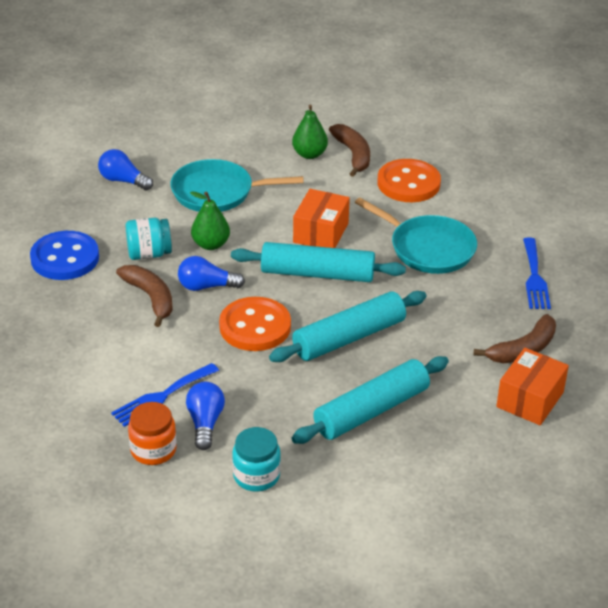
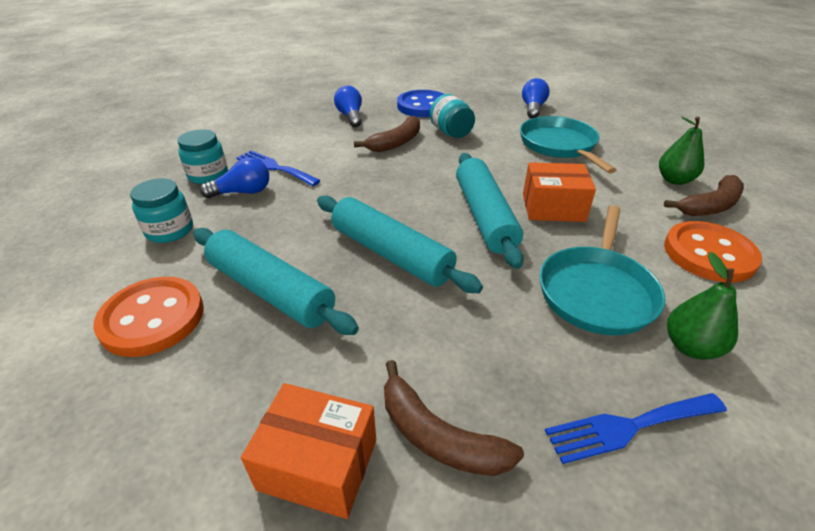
camera: 75 degrees right, 0 degrees up
orange jar [128,402,177,465] -> turquoise jar [177,129,228,184]
blue light bulb [178,256,245,291] -> blue light bulb moved to [334,86,362,127]
green pear [190,191,230,250] -> green pear moved to [667,252,738,359]
orange button [219,297,291,351] -> orange button moved to [93,277,204,357]

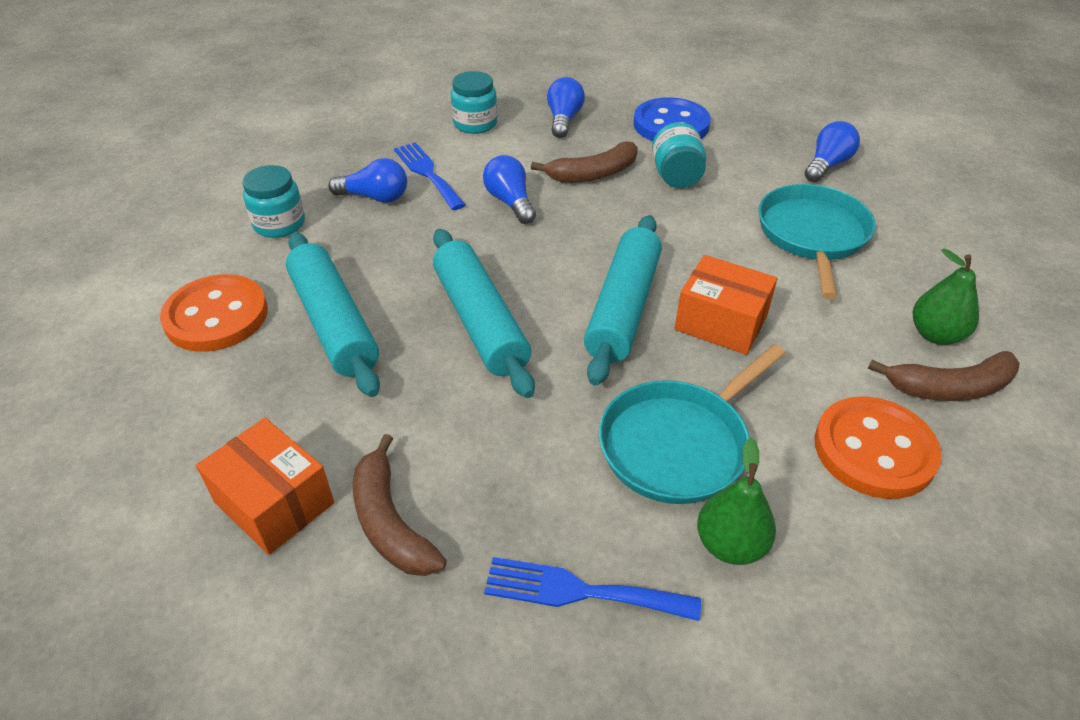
camera: 25 degrees right, 5 degrees up
turquoise jar [177,129,228,184] -> turquoise jar moved to [451,71,497,134]
none -> blue light bulb [483,155,536,224]

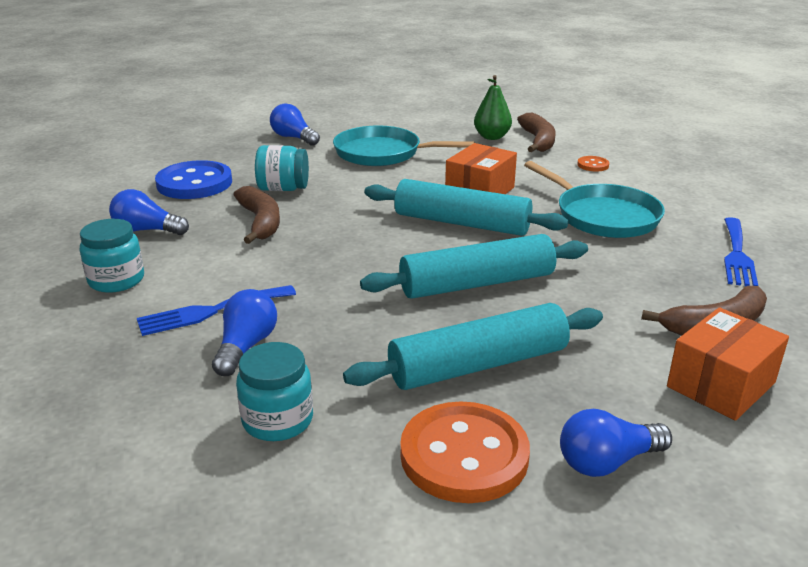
camera: 85 degrees left, 15 degrees down
blue light bulb [483,155,536,224] -> blue light bulb moved to [560,409,672,477]
green pear [697,438,776,565] -> none
orange button [814,397,942,499] -> orange button [577,156,609,172], size x0.44

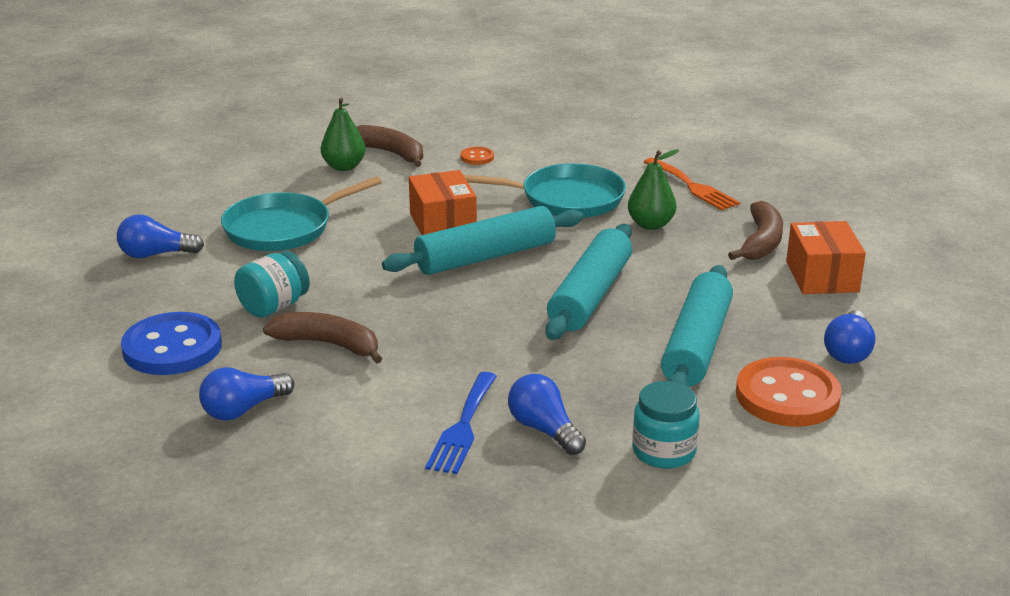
camera: 50 degrees left, 0 degrees up
turquoise jar [80,219,144,293] -> none
blue fork [724,217,758,286] -> orange fork [644,158,740,211]
none -> green pear [628,149,679,230]

